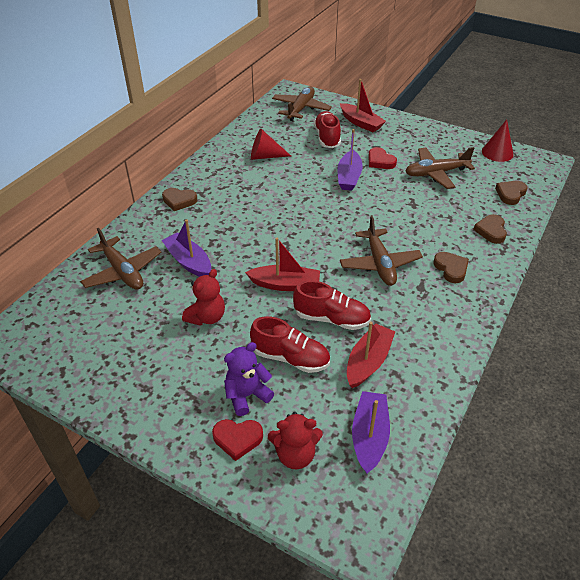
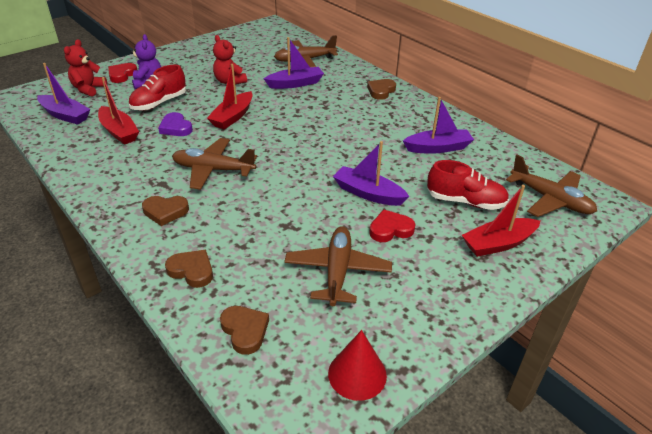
camera: 110 degrees right, 5 degrees down
red cone [251,129,291,160] -> purple boat [403,97,474,154]
red shoe [293,280,371,330] -> purple heart [158,112,193,136]

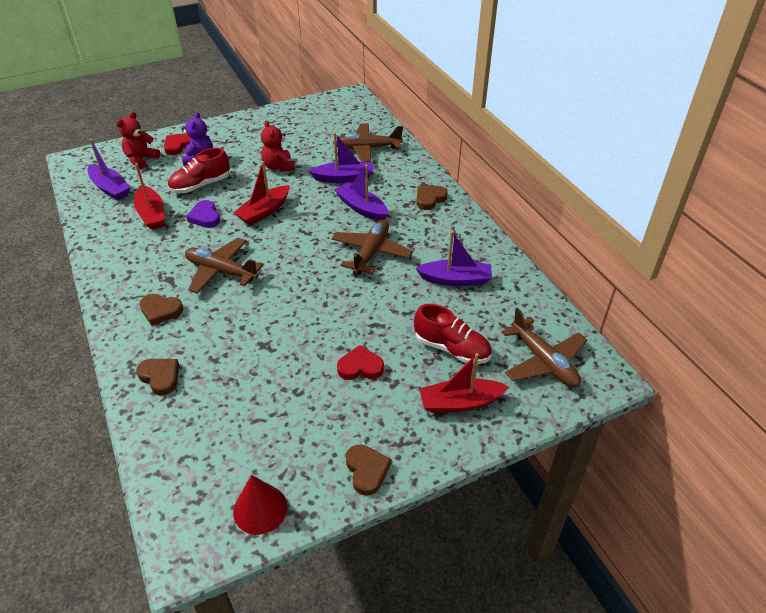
camera: 15 degrees right, 5 degrees up
brown heart [220,306,269,355] -> brown heart moved to [346,445,391,496]
brown plane [284,226,392,306] -> brown plane moved to [331,219,413,274]
purple boat [333,141,410,206] -> purple boat moved to [335,164,388,221]

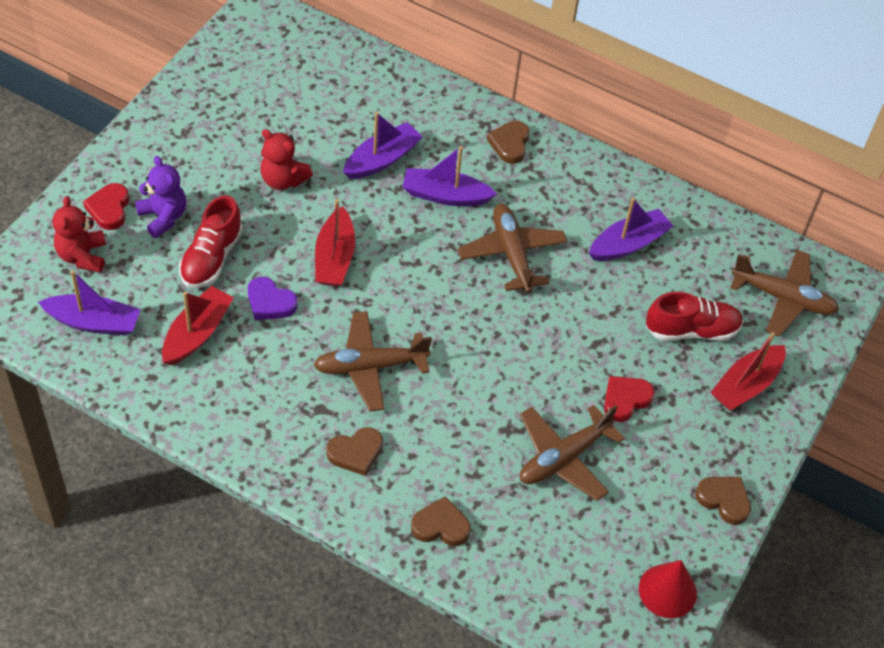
camera: 40 degrees left, 10 degrees up
red boat [134,163,165,230] -> red boat turned 90 degrees counterclockwise [162,286,234,365]
brown plane [333,123,403,162] -> brown plane moved to [520,405,625,501]

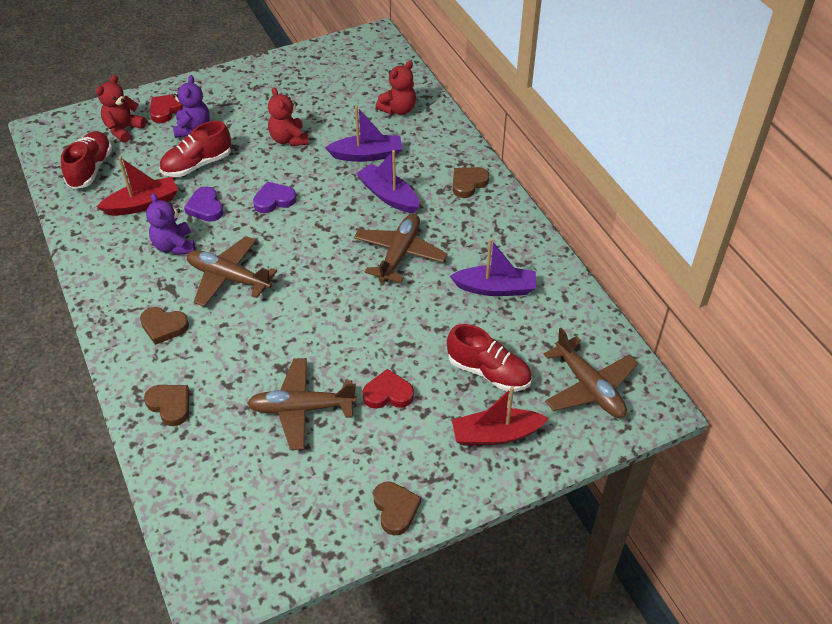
camera: 40 degrees right, 5 degrees down
purple boat [38,270,141,335] -> red shoe [61,131,112,189]
red boat [315,199,355,287] -> purple heart [253,181,297,213]
red cone [639,560,697,618] -> none
none -> purple teddy bear [146,193,195,255]
none -> red teddy bear [376,61,416,115]

